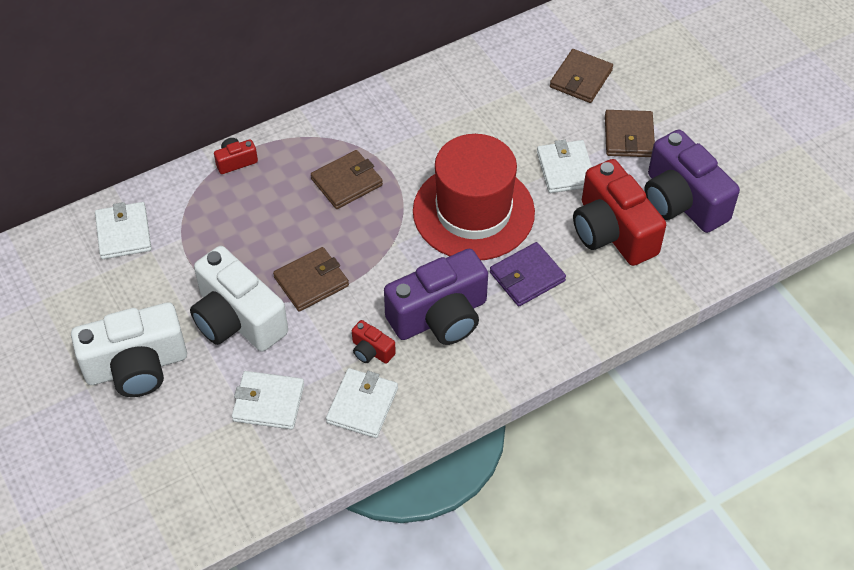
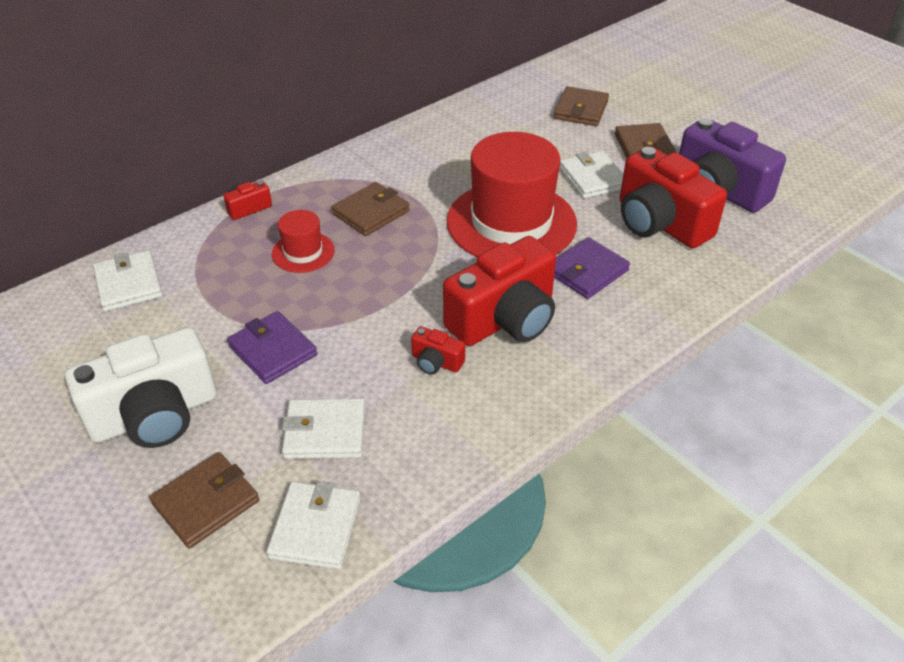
camera: 10 degrees left, 10 degrees down
white camera [190,246,288,351] -> purple wallet [227,311,317,384]
brown wallet [273,247,349,312] -> brown wallet moved to [150,452,259,548]
white wallet [326,368,398,438] -> white wallet moved to [267,481,361,569]
purple camera [384,249,488,345] -> red camera [443,236,556,346]
none -> red hat [272,210,335,273]

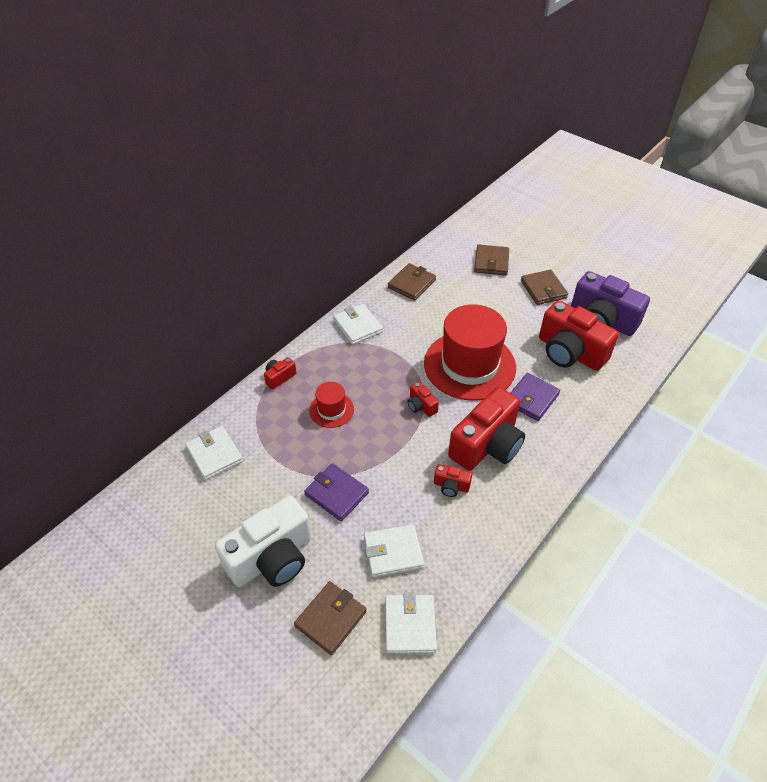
camera: 10 degrees left, 5 degrees up
brown wallet [332,182,410,236] -> brown wallet moved to [388,263,436,301]
white wallet [559,151,623,199] -> white wallet moved to [333,304,383,345]
none -> red camera [407,382,439,417]

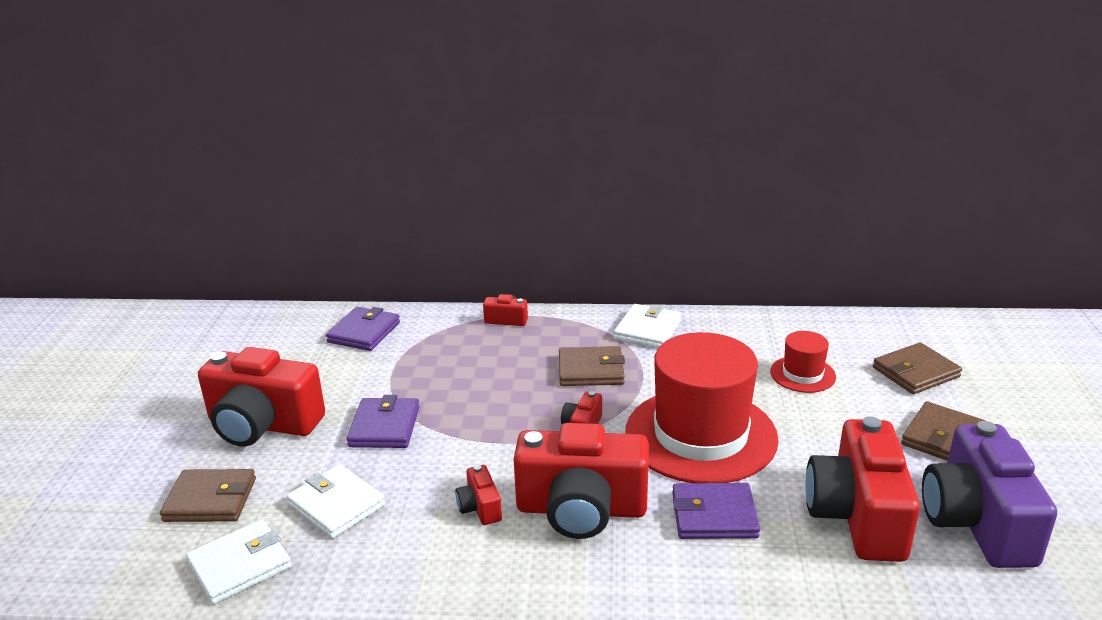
camera: 55 degrees right, 20 degrees down
white wallet [185,426,243,480] -> purple wallet [326,307,400,351]
white camera [215,496,311,587] -> red camera [198,347,325,447]
red hat [309,382,354,428] -> red hat moved to [770,331,836,393]
brown wallet [388,263,436,301] -> brown wallet moved to [559,346,625,386]

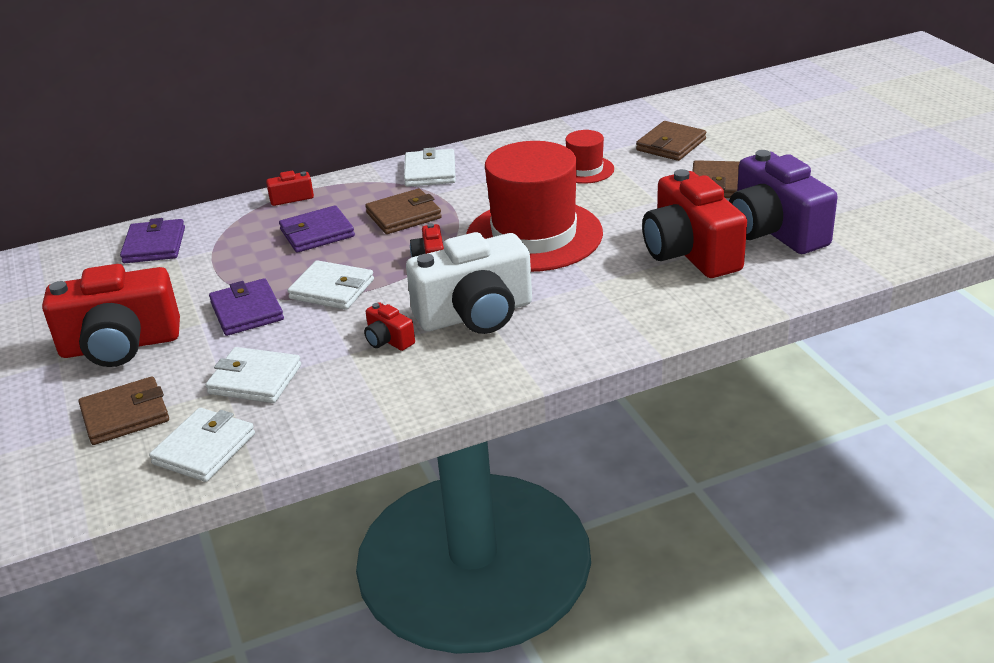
camera: 25 degrees left, 5 degrees up
red camera [514,423,649,539] -> white camera [406,232,532,334]
purple wallet [672,483,760,539] -> purple wallet moved to [279,205,355,253]
none -> white wallet [287,260,374,310]

